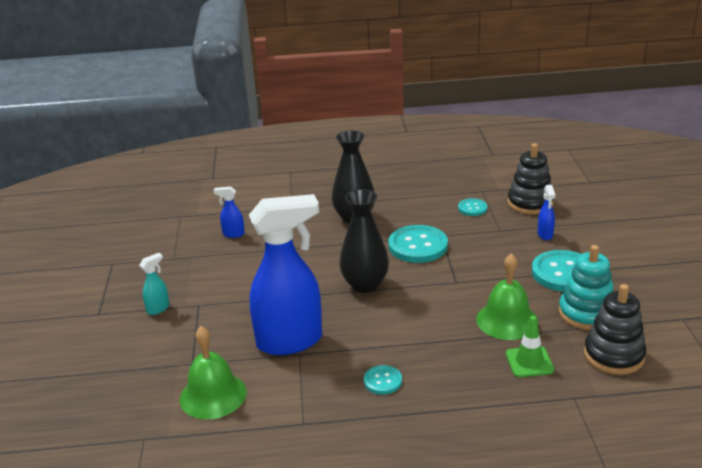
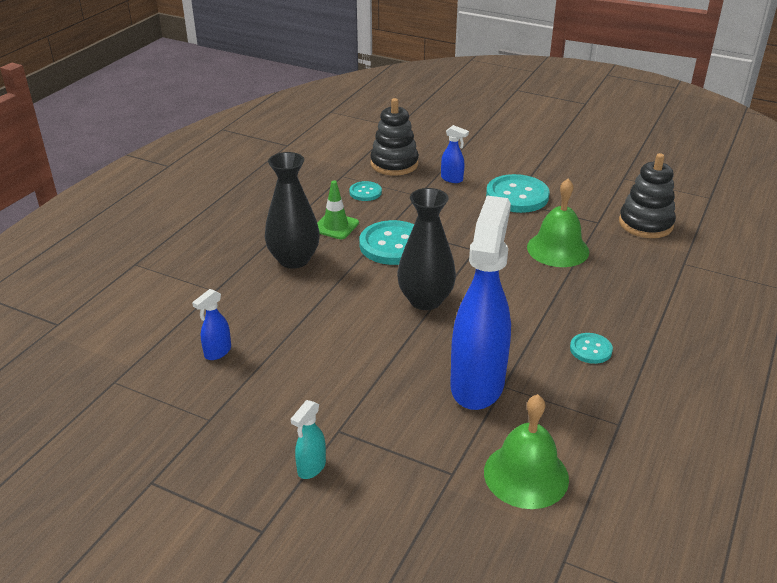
camera: 60 degrees left, 5 degrees up
turquoise spray bottle [139,253,169,315] -> turquoise spray bottle turned 135 degrees counterclockwise [291,400,326,479]
green traffic cone [506,316,554,377] -> green traffic cone moved to [317,181,359,239]
turquoise stacking toy [559,245,614,330] -> none

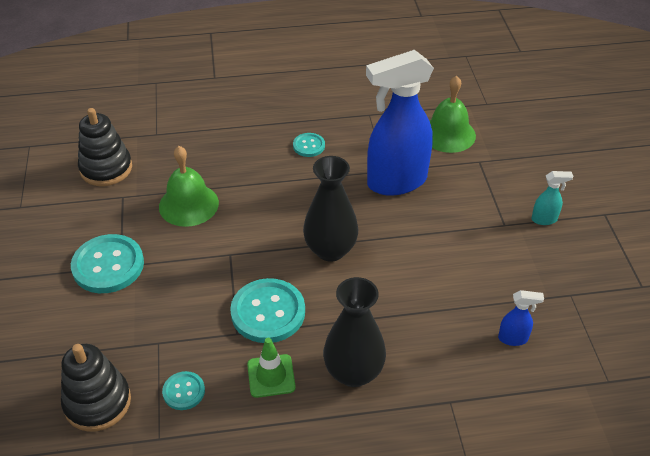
camera: 125 degrees left, 10 degrees up
blue spray bottle [441,125,469,183] -> none

